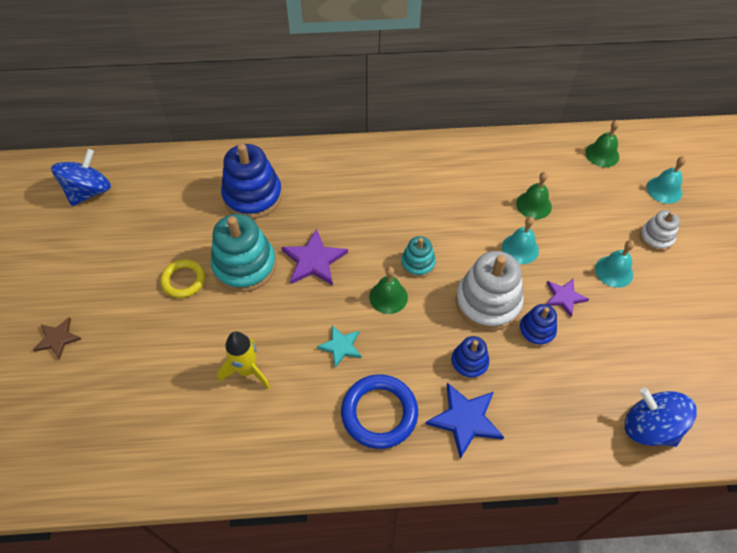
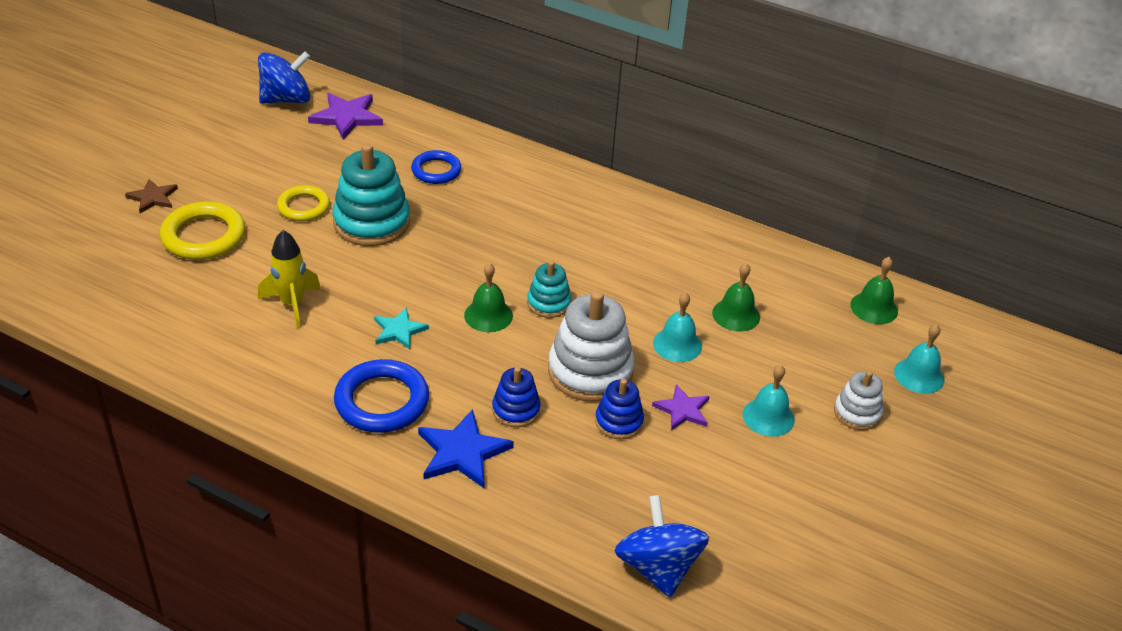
camera: 30 degrees right, 15 degrees down
blue stacking toy [221,143,282,219] -> blue ring [411,150,461,184]
purple star [281,229,348,285] -> purple star moved to [308,93,383,140]
none -> yellow ring [160,202,245,260]

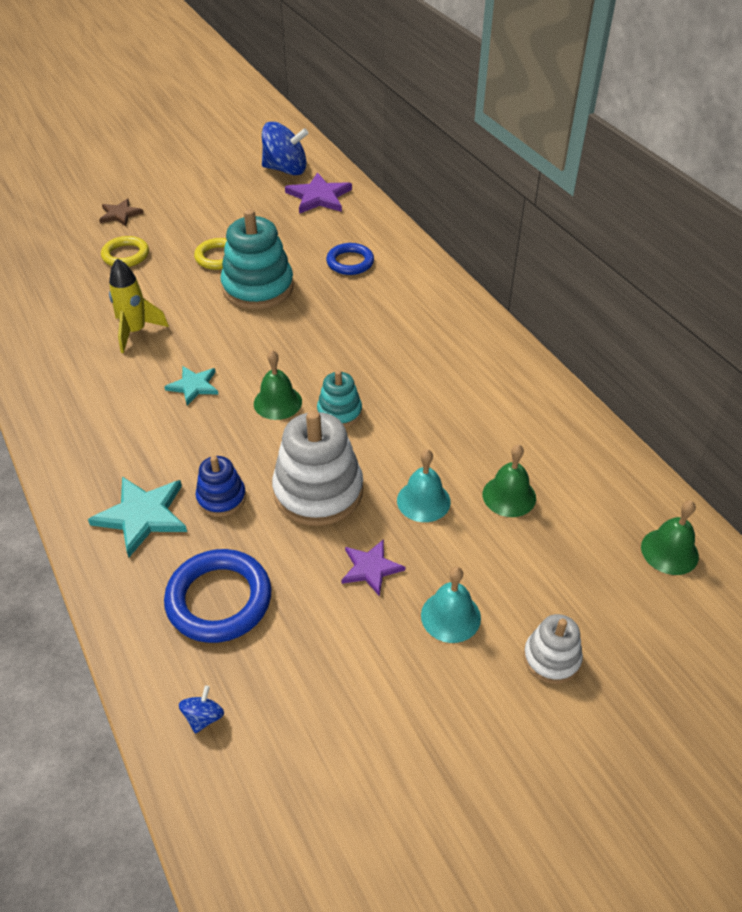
camera: 35 degrees right, 5 degrees up
yellow ring [160,202,245,260] -> yellow ring [101,236,149,267], size x0.65
blue ring [334,359,429,433] -> blue ring moved to [164,549,272,643]
blue star [418,409,514,488] -> turquoise star [88,477,187,557]
blue stacking toy [595,379,644,439] -> none
blue spinning top [615,495,709,597] -> blue spinning top [179,685,224,734], size x0.43
turquoise bell [894,324,944,394] -> none

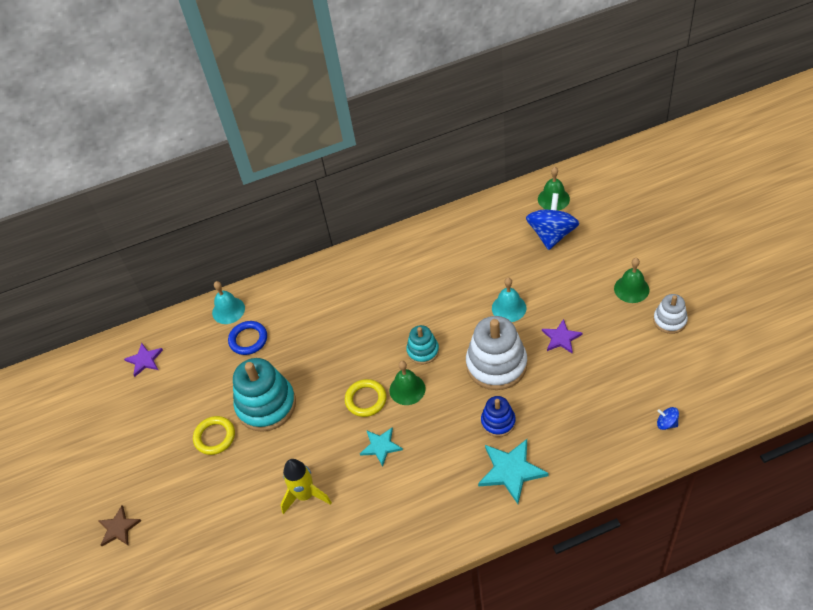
camera: 75 degrees left, 5 degrees up
yellow ring [101,236,149,267] -> yellow ring moved to [345,379,387,417]
blue ring [164,549,272,643] -> none
blue spinning top [262,122,308,175] -> blue spinning top moved to [526,193,579,250]
purple star [285,172,352,214] -> purple star [124,343,163,377], size x0.63
turquoise bell [421,567,481,643] -> turquoise bell moved to [212,281,245,324]
green bell [483,444,536,517] -> green bell moved to [614,258,650,303]
white stacking toy [523,614,583,684] -> white stacking toy moved to [653,294,688,334]

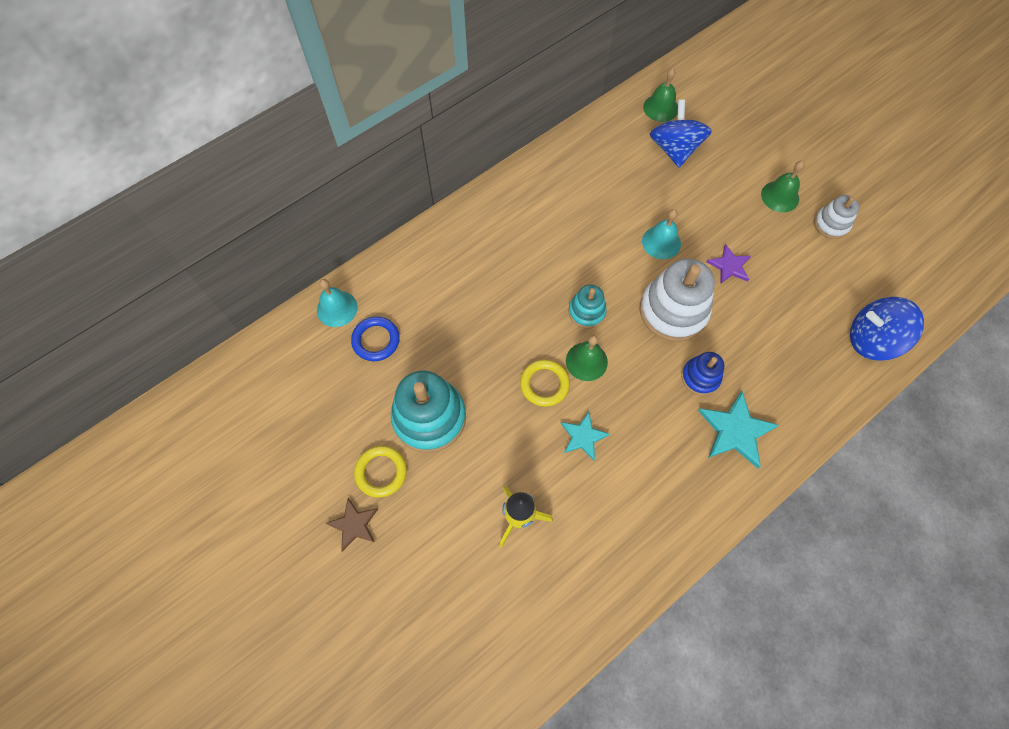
camera: 25 degrees left, 15 degrees up
brown star [98,506,141,546] -> brown star moved to [326,498,378,552]
purple star [124,343,163,377] -> none
blue spinning top [657,407,679,430] -> blue spinning top [850,297,924,361], size x2.31

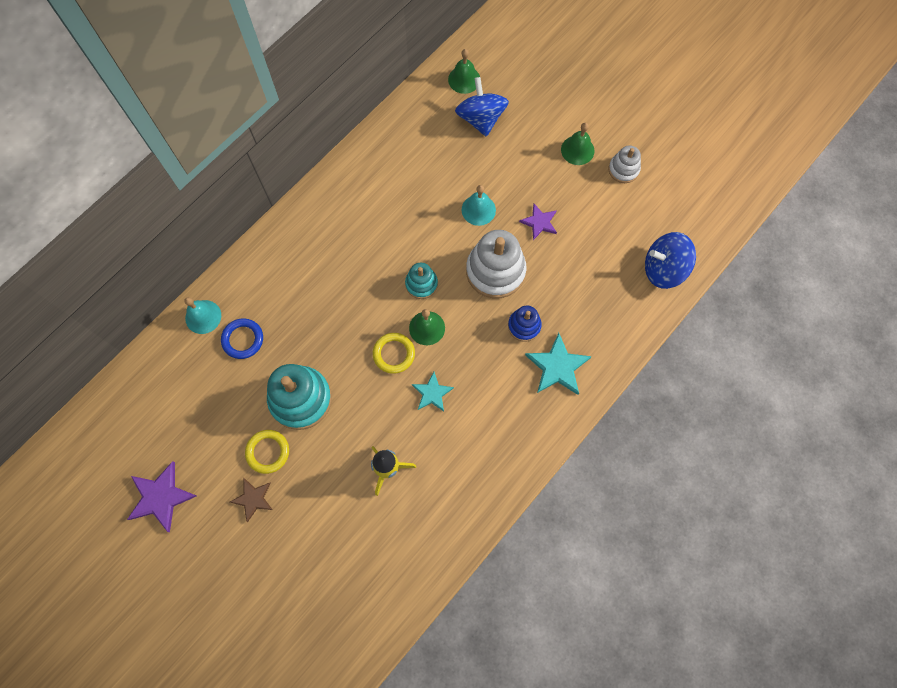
camera: 10 degrees left, 5 degrees up
none -> purple star [127,461,196,532]

